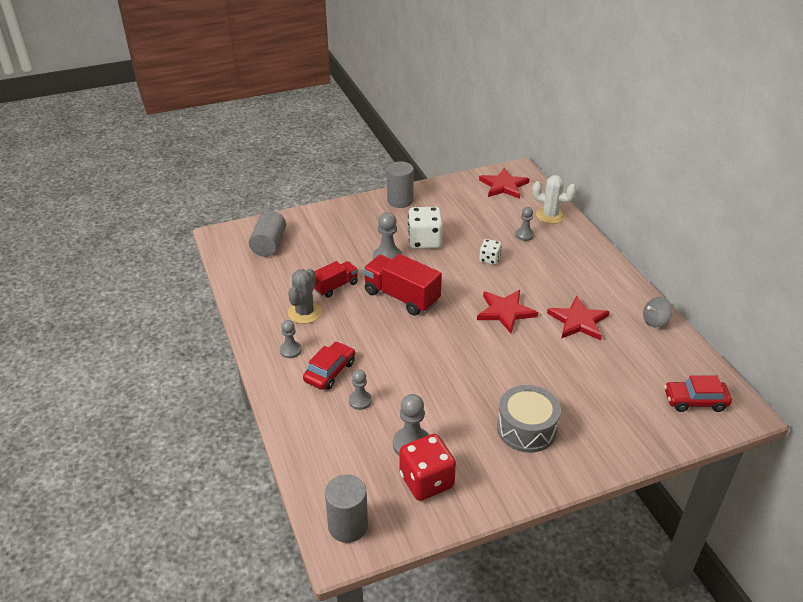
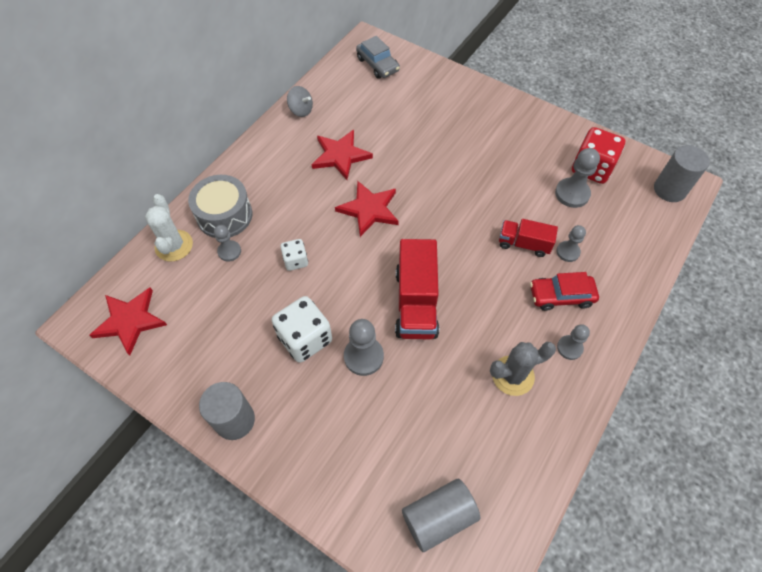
camera: 125 degrees left, 20 degrees up
red truck [314,261,358,298] -> red truck moved to [499,219,558,257]
grey drum [497,385,561,453] -> grey drum moved to [188,175,252,238]
red car [664,375,732,412] -> grey car [356,36,400,79]

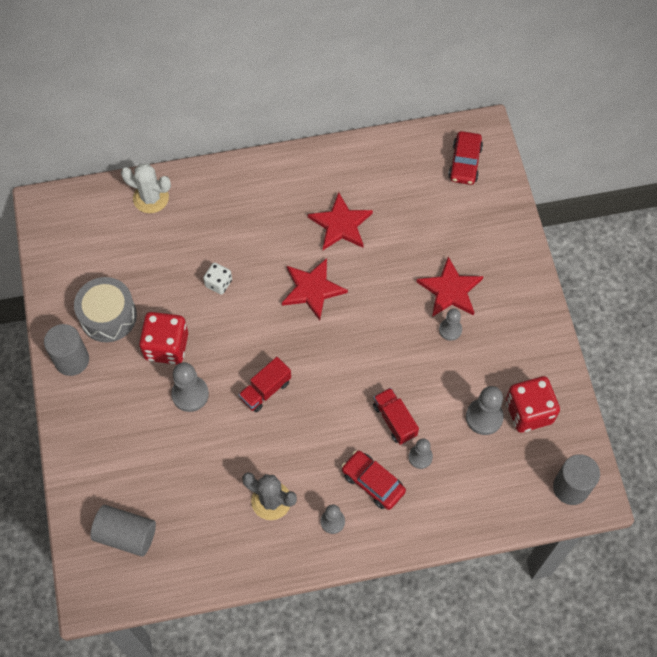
camera: 45 degrees right, 5 degrees up
red star [89,287,167,356] -> red star moved to [416,257,484,317]
white cactus [145,194,193,261] -> white cactus turned 75 degrees clockwise [121,164,171,213]
grey drum [188,175,252,238] -> grey drum moved to [74,277,137,342]
grey pawn [214,225,241,262] -> grey pawn moved to [439,309,462,341]
white dice [272,296,332,363] -> red dice [139,312,188,365]
grey spinning top [287,86,313,117] -> none
grey car [356,36,400,79] -> red car [448,131,483,185]
red truck [395,239,439,339] -> red truck [238,357,291,412], size x0.60

